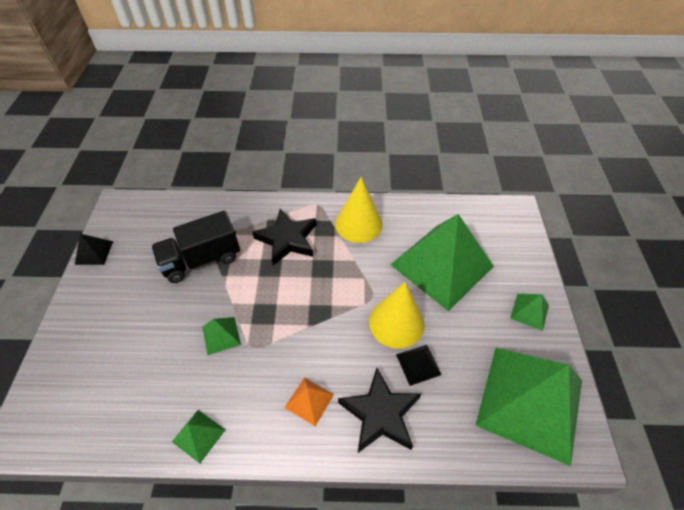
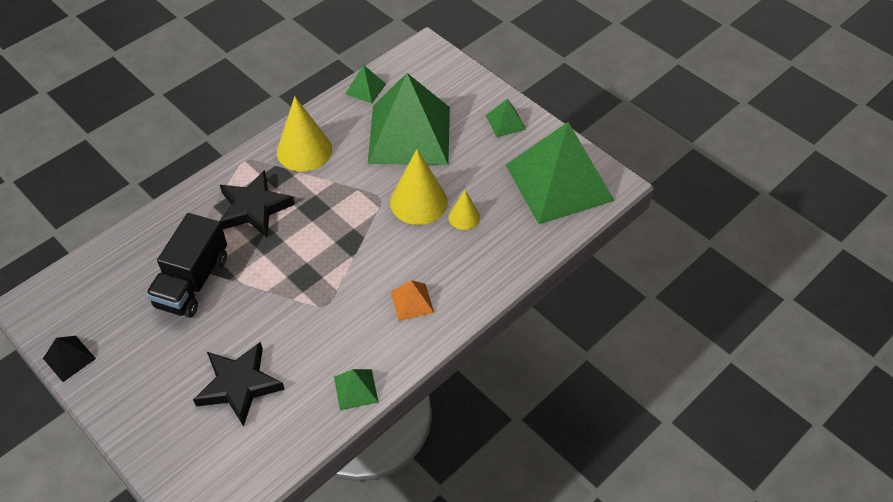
camera: 45 degrees left, 0 degrees up
green pyramid [202,317,241,355] -> green pyramid moved to [345,65,386,103]
black star [338,368,421,453] -> black star moved to [193,342,285,427]
black pyramid [396,345,441,386] -> yellow cone [448,190,480,230]

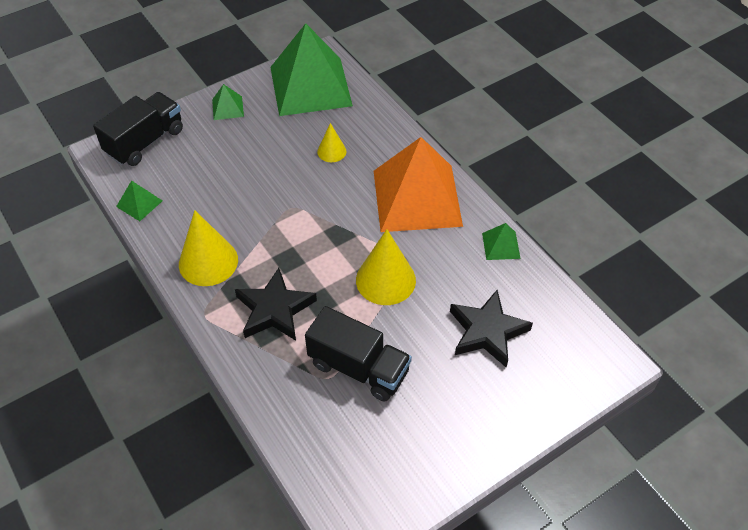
camera: 80 degrees left, 0 degrees up
black pyramid [43,336,96,382] -> none
green pyramid [368,73,450,165] -> none
yellow cone [390,149,448,225] -> yellow cone moved to [356,229,416,305]
orange pyramid [391,280,434,321] -> orange pyramid [374,137,463,232], size x2.48
none -> black truck [93,92,183,166]

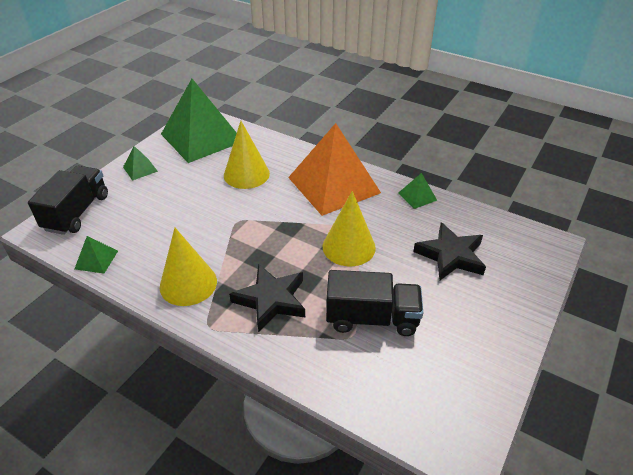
camera: 25 degrees left, 10 degrees down
yellow cone [317,123,347,162] -> yellow cone [224,121,270,189], size x1.83

